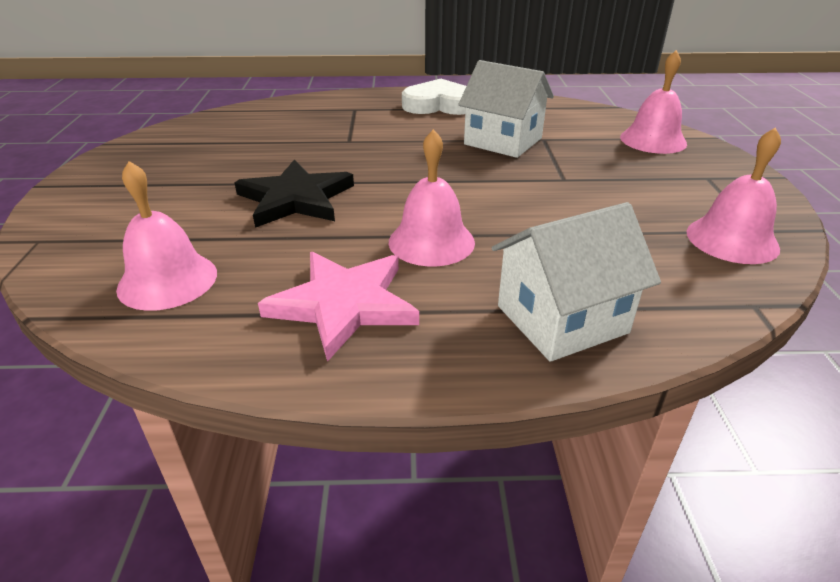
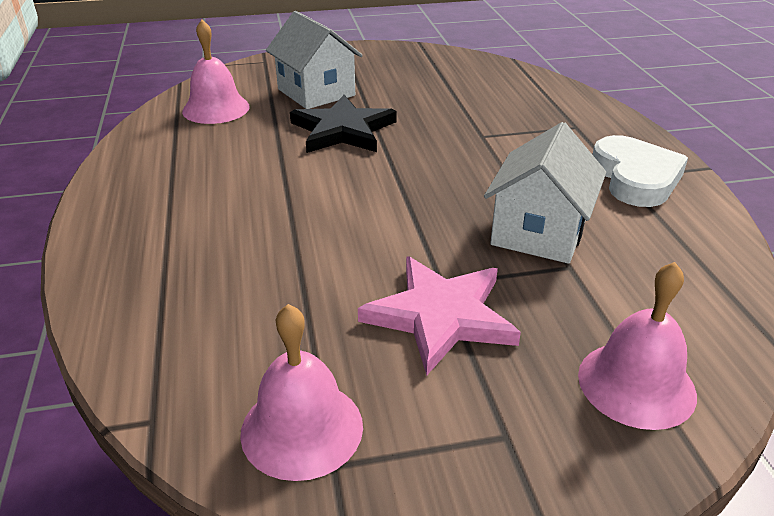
camera: 80 degrees right, 0 degrees up
pink star [258,252,419,362] -> pink star moved to [358,256,521,376]
pink bell [389,129,475,267] -> none
white house [492,202,661,362] -> white house moved to [266,11,363,109]

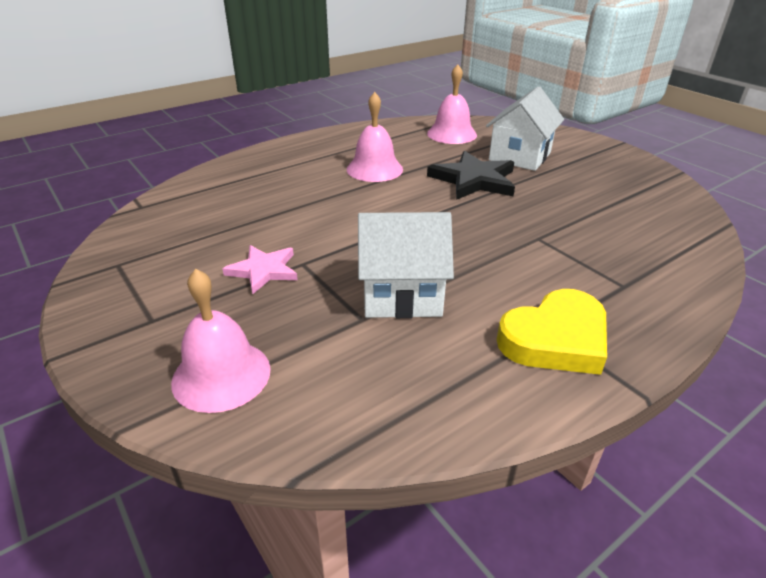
camera: 65 degrees right, 0 degrees up
pink bell [240,304,363,481] -> pink bell moved to [347,92,403,182]
pink star [358,256,521,376] -> pink star [222,245,298,294], size x0.63
white heart [592,135,688,207] -> yellow heart [496,289,607,375]

